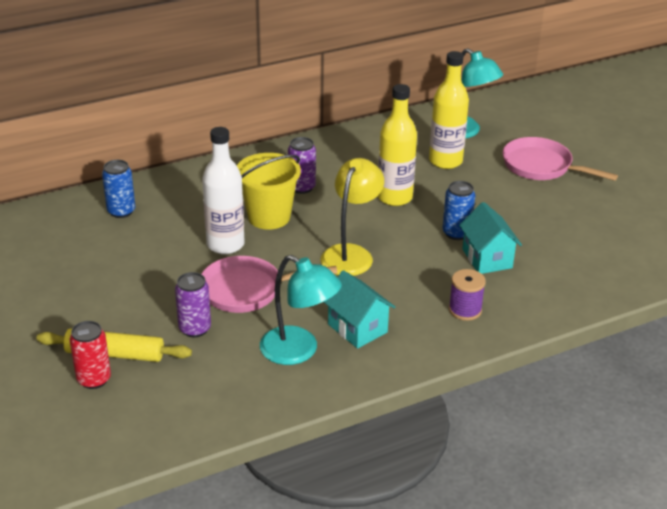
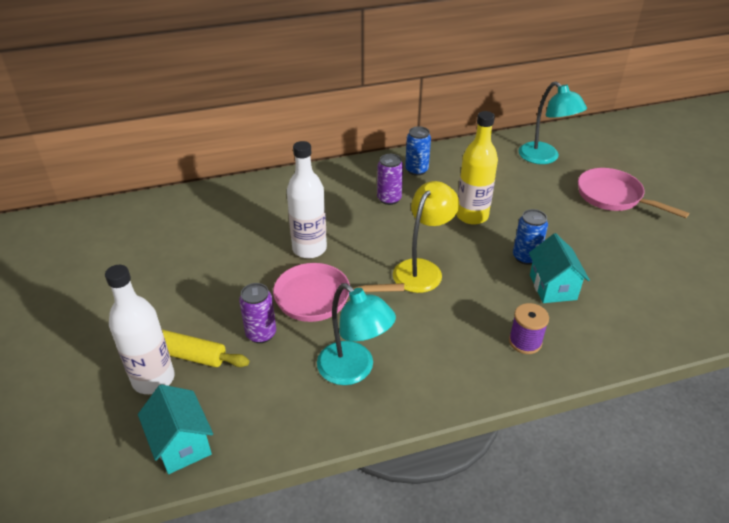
camera: 10 degrees right, 5 degrees up
red can [70,321,111,389] -> white bottle [105,265,175,394]
blue can [102,160,135,218] -> blue can moved to [405,126,431,176]
yellow bucket [237,153,301,230] -> none
turquoise house [324,270,395,349] -> turquoise house moved to [138,384,213,474]
yellow bottle [429,51,469,169] -> none

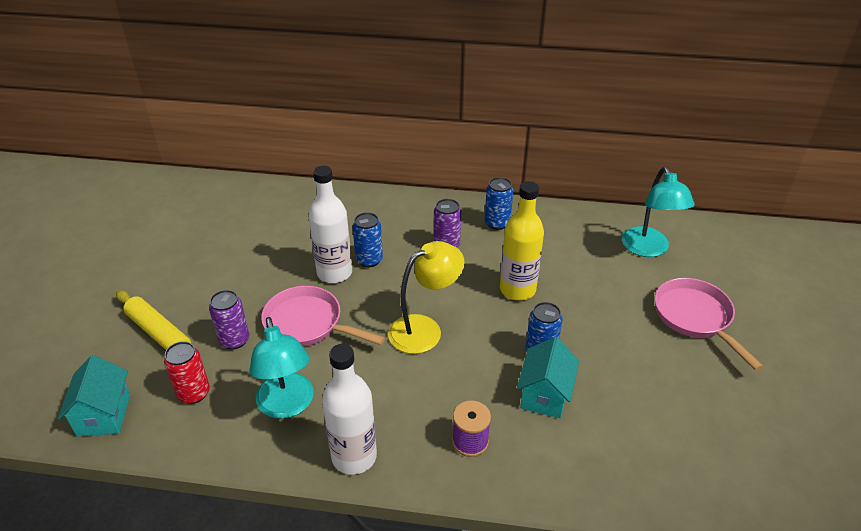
camera: 25 degrees right, 0 degrees up
white bottle [105,265,175,394] -> white bottle moved to [322,344,377,475]
none -> red can [164,341,210,404]
none -> blue can [353,212,383,267]

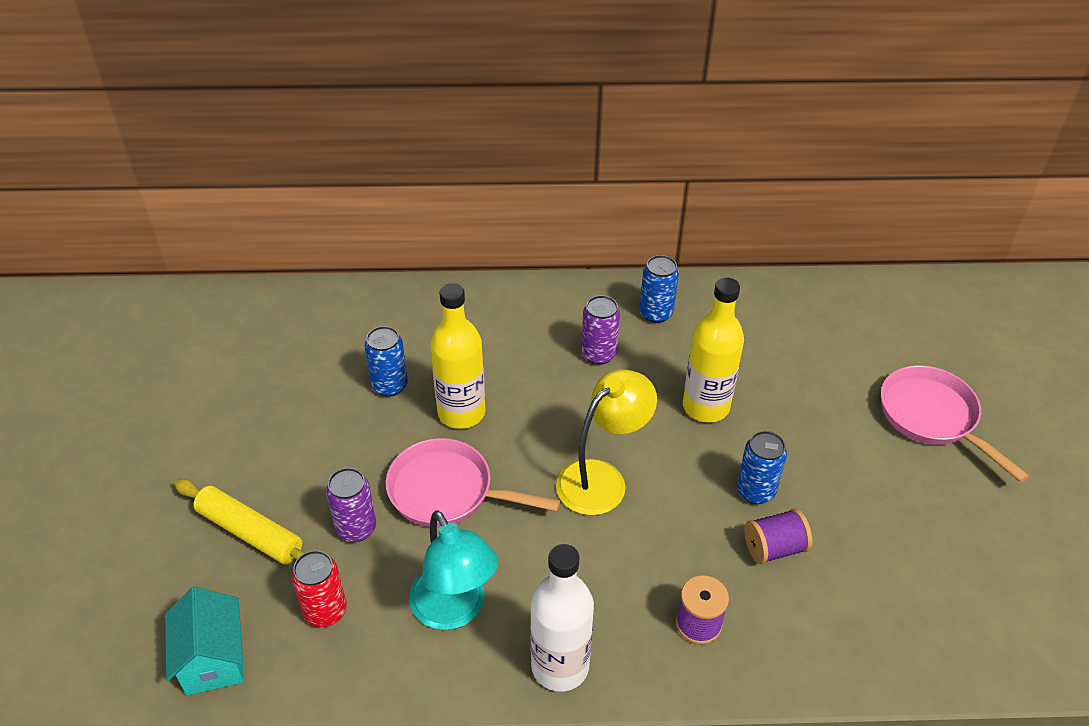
camera: 10 degrees left, 5 degrees up
white bottle [309,166,352,283] -> yellow bottle [430,283,485,429]
blue can [353,212,383,267] -> blue can moved to [364,326,408,397]
turquoise house [517,337,579,418] -> purple spool [744,509,812,564]
turquoise lamp [622,167,695,257] -> none

